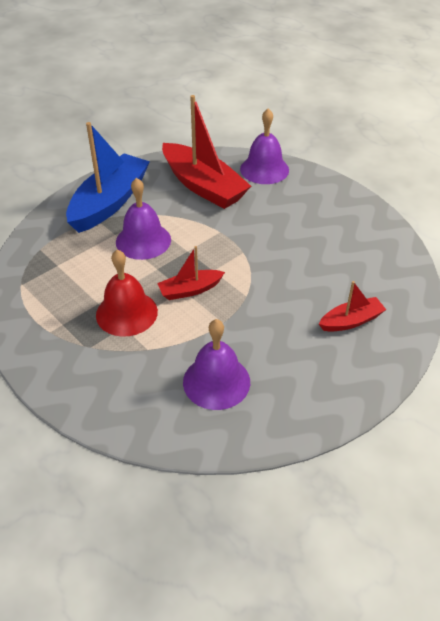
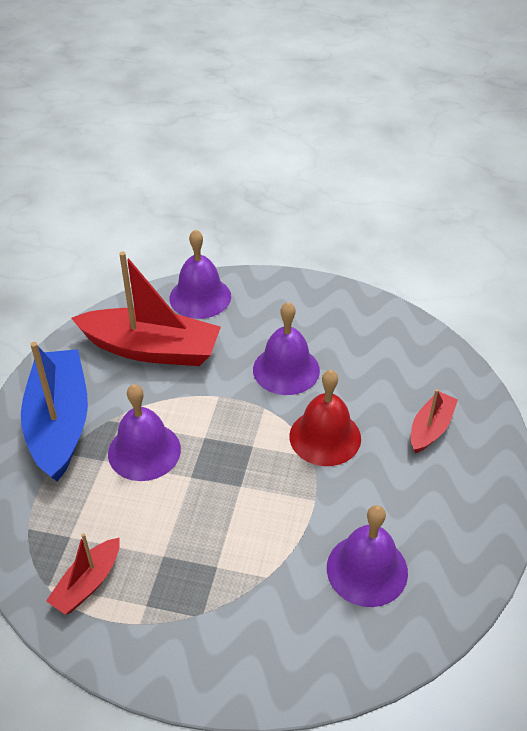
camera: 35 degrees left, 0 degrees up
red bell [96,249,158,337] -> red bell moved to [289,370,361,466]
red boat [157,246,225,300] -> red boat moved to [46,533,120,615]
none -> purple bell [253,302,320,395]

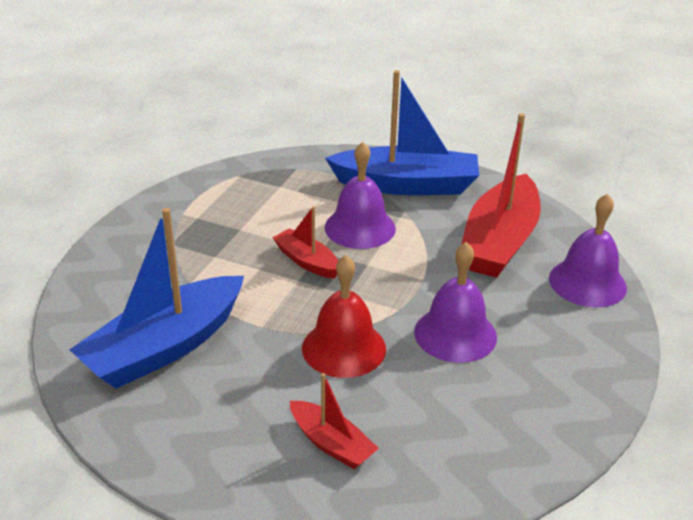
camera: 100 degrees right, 10 degrees down
red boat [46,533,120,615] -> red boat moved to [272,206,338,279]
purple bell [327,505,408,607] -> blue boat [69,208,244,389]

